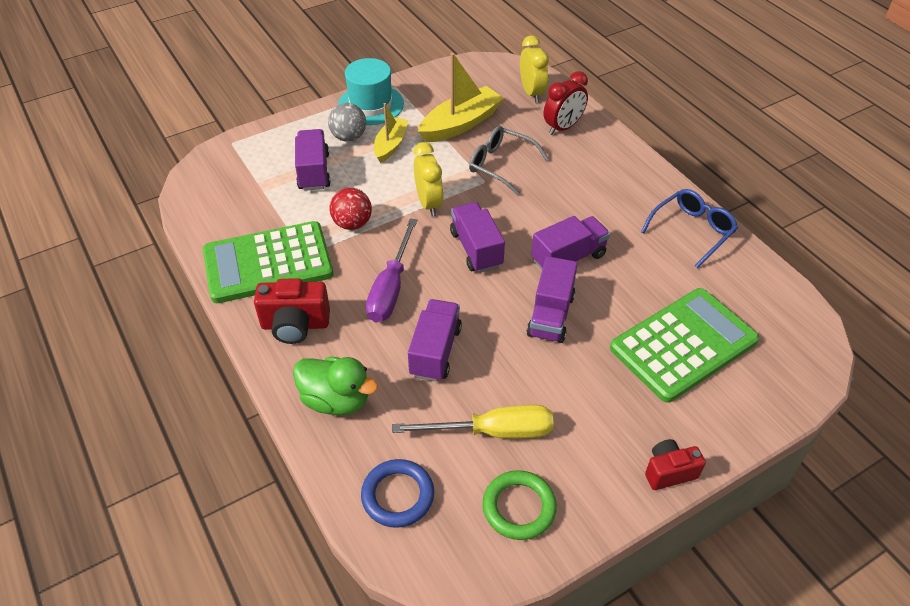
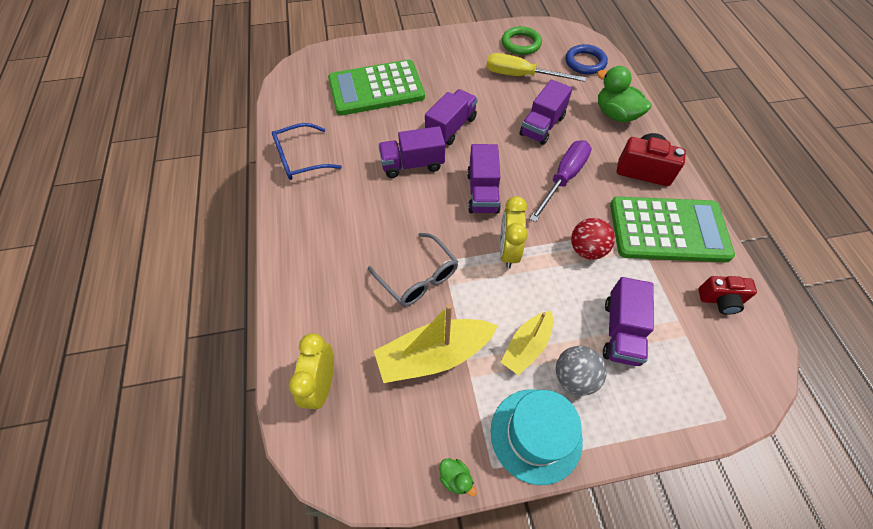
camera: 160 degrees left, 10 degrees up
red clock [543,71,588,135] -> none
red camera [645,439,706,490] -> red camera moved to [698,276,757,315]
none -> green duck [439,459,477,497]

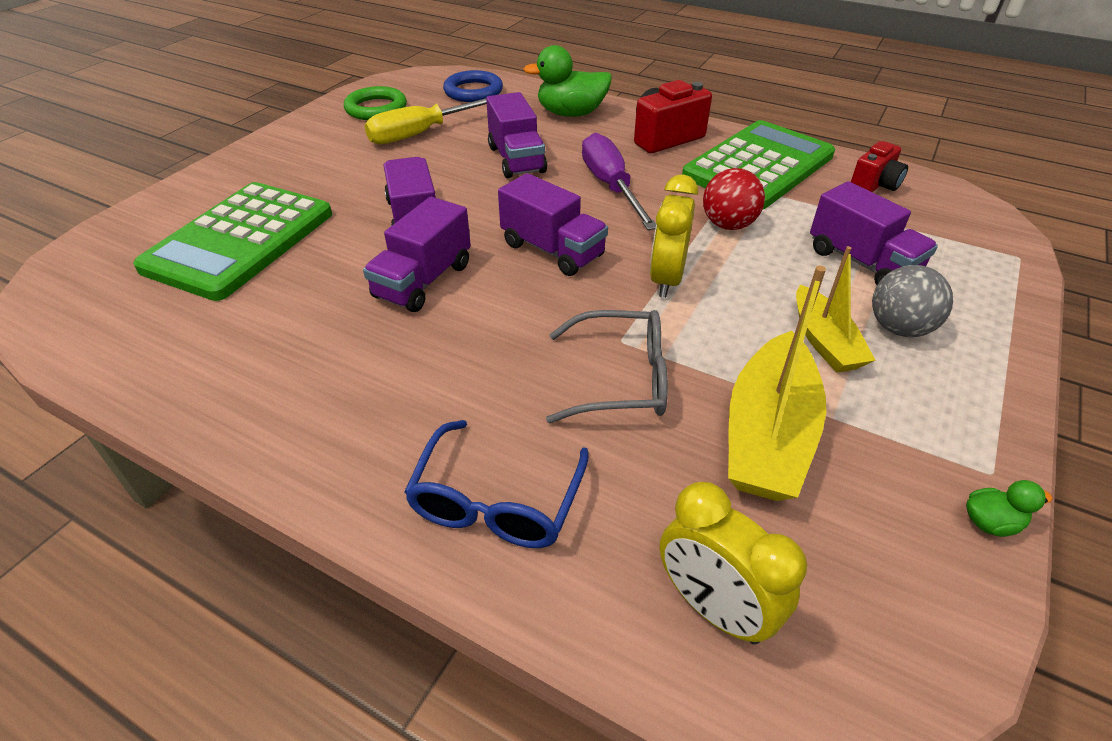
camera: 50 degrees left, 15 degrees down
blue glasses [272,123,342,180] -> blue glasses moved to [404,420,589,548]
turquoise hat [491,389,583,485] -> none
yellow clock [500,196,528,268] -> yellow clock turned 60 degrees clockwise [650,175,698,298]

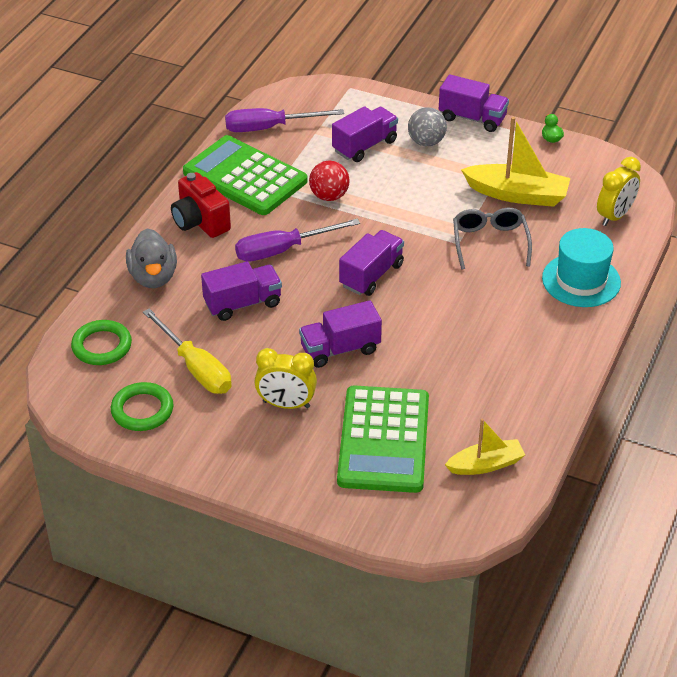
camera: 95 degrees left, 0 degrees up
green calculator [133,182,332,301] -> green calculator turned 75 degrees clockwise [337,386,429,493]
purple truck [363,197,471,312] -> purple truck moved to [439,74,509,132]
blue glasses [404,420,589,548] -> turquoise hat [542,228,621,307]
blue ring [443,70,503,102] -> green ring [71,320,132,365]
green duck [523,45,612,117] -> grey duck [126,228,177,288]
yellow clock [650,175,698,298] -> yellow clock moved to [254,348,317,409]
yellow boat [796,246,876,373] -> yellow boat moved to [445,419,525,475]
red camera [851,141,908,192] -> purple screwdriver [225,108,344,132]

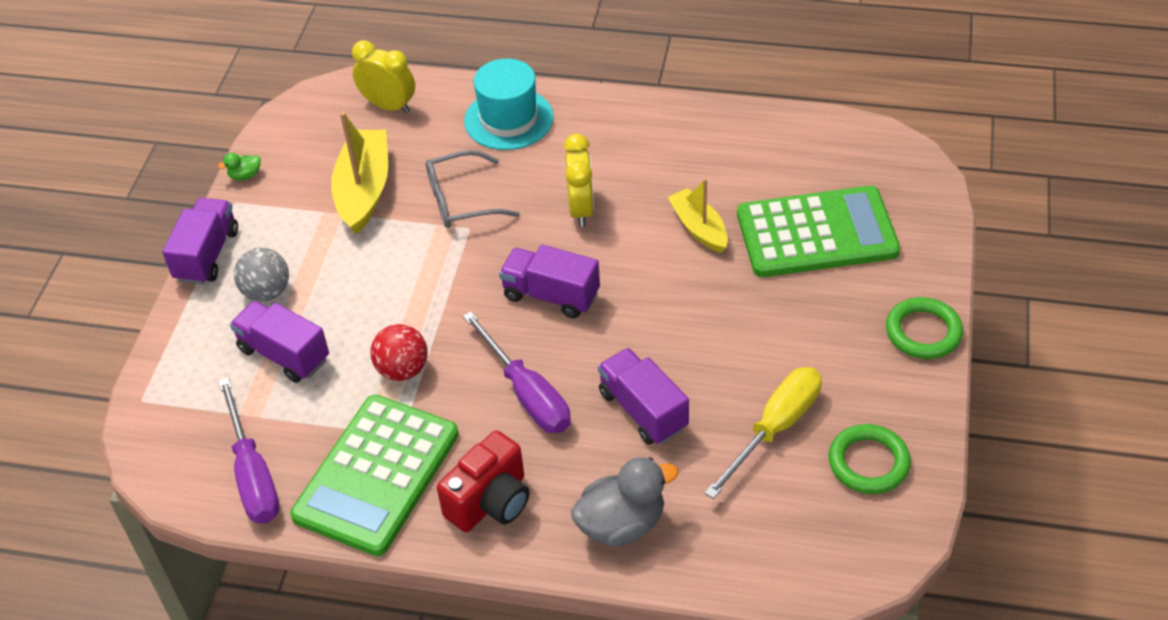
camera: 100 degrees left, 5 degrees up
green ring [71,320,132,365] -> green ring moved to [886,297,963,359]
yellow clock [254,348,317,409] -> yellow clock moved to [563,134,594,227]
purple truck [299,300,382,368] -> none
yellow boat [445,419,525,475] -> yellow boat moved to [668,178,728,253]

